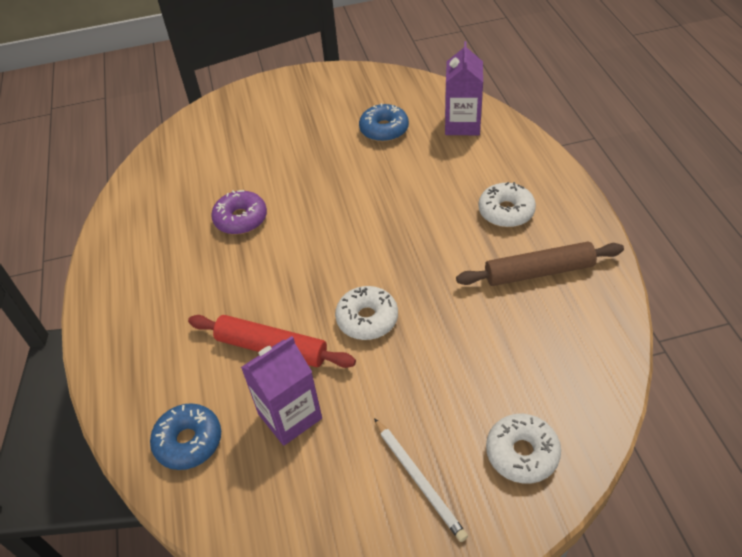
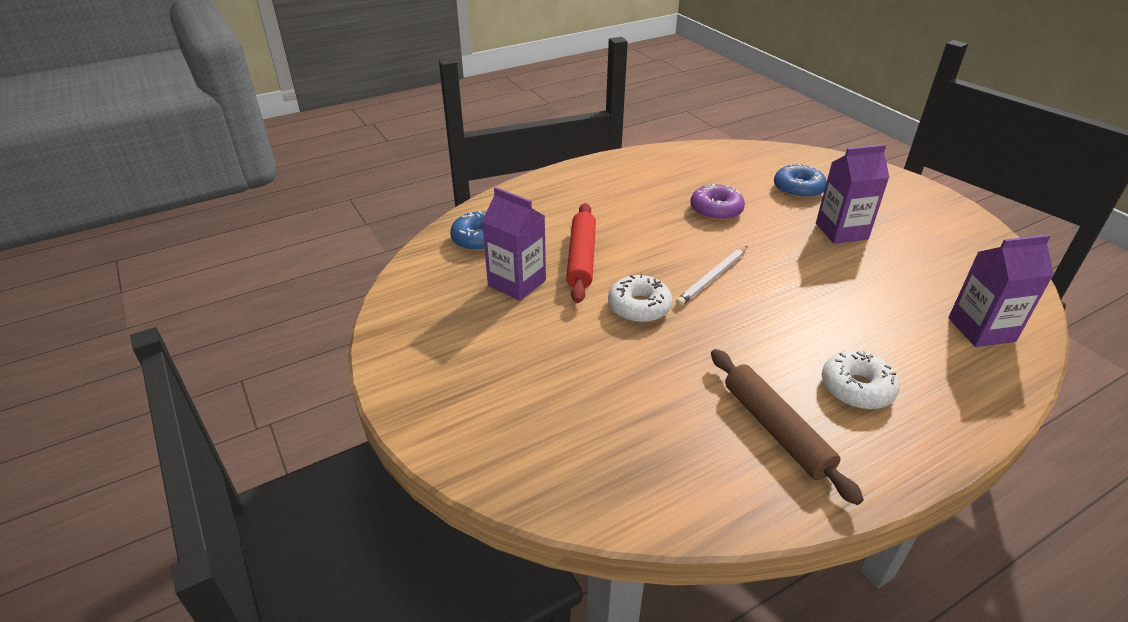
camera: 70 degrees right, 10 degrees down
blue donut [359,103,409,142] -> blue donut moved to [774,164,827,199]
white pencil [374,418,468,542] -> white pencil moved to [676,246,748,306]
white donut [486,414,561,484] -> none
none -> purple carton [816,144,889,244]

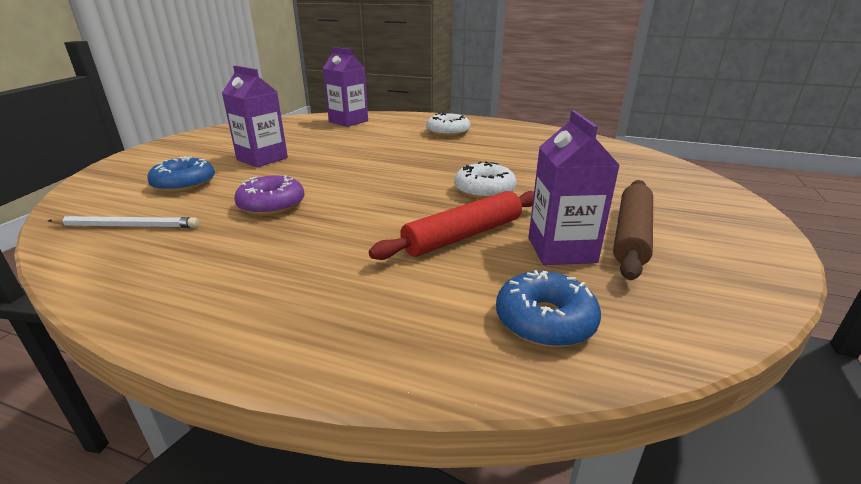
camera: 130 degrees left, 10 degrees down
white pencil [676,246,748,306] -> white pencil moved to [48,216,199,228]
brown rolling pin [711,349,864,505] -> brown rolling pin moved to [613,180,653,280]

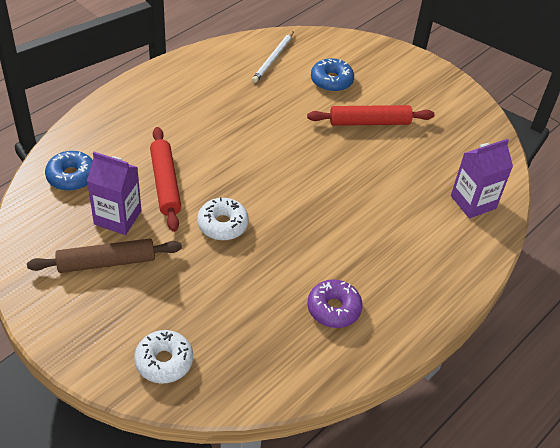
camera: 110 degrees right, 20 degrees up
purple carton [222,65,288,167] -> red rolling pin [307,105,434,126]
purple donut [235,175,305,216] -> purple donut moved to [307,279,362,328]
white donut [426,113,471,137] -> white donut moved to [134,330,193,384]
brown rolling pin [613,180,653,280] -> brown rolling pin turned 60 degrees counterclockwise [27,238,182,273]

